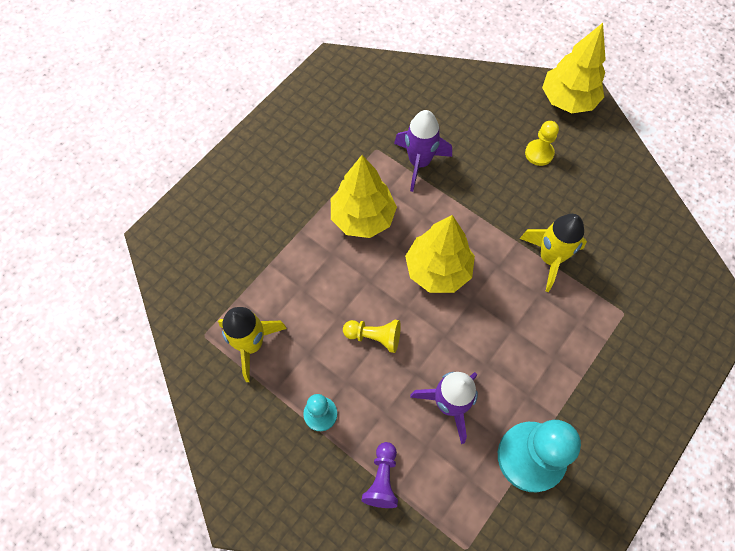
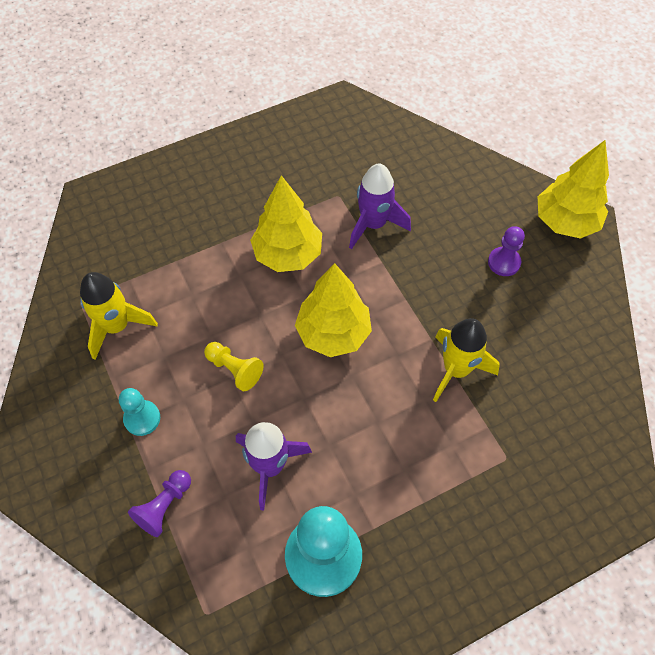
camera: 25 degrees right, 5 degrees down
yellow pawn [525,121,559,166] -> purple pawn [488,226,525,276]

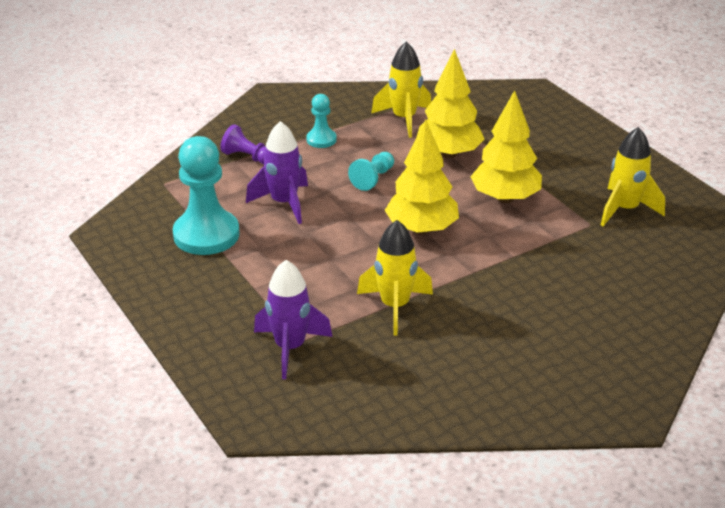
camera: 85 degrees right, 25 degrees down
yellow pawn [204,342,264,391] -> turquoise pawn [348,152,394,191]
purple rocket [349,164,411,249] -> purple rocket moved to [254,260,333,379]
purple pawn [488,226,525,276] -> none
yellow tree [538,140,609,239] -> yellow tree moved to [416,49,484,158]
none -> yellow rocket [601,127,665,226]

